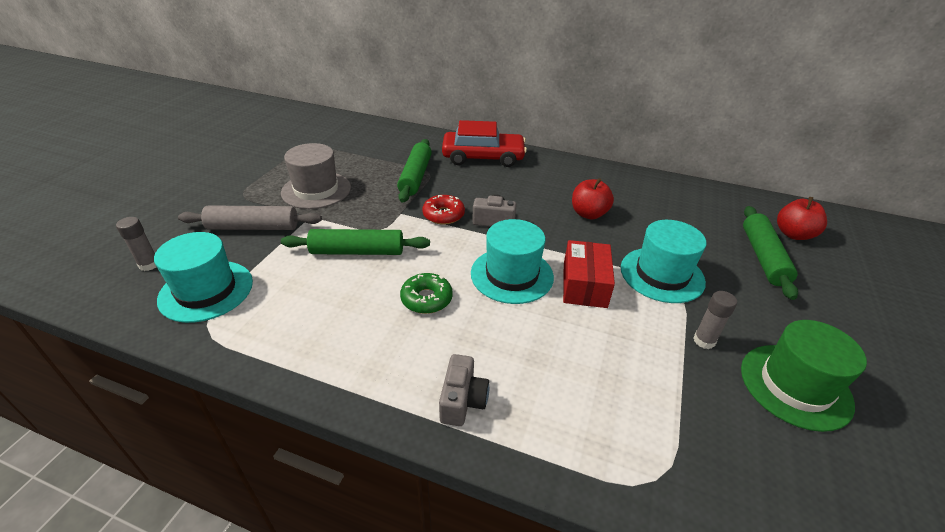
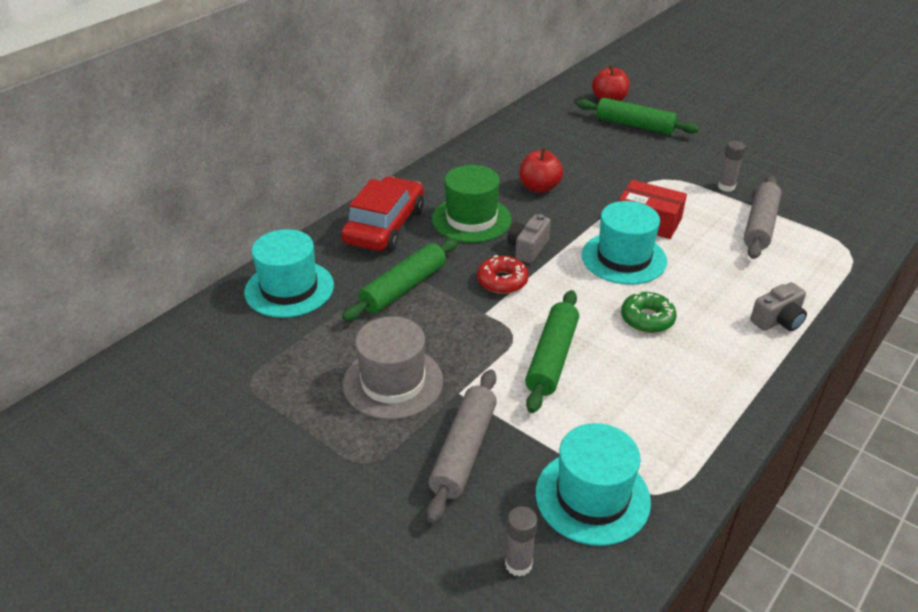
camera: 70 degrees left, 0 degrees up
green rolling pin [397,139,432,203] -> green rolling pin turned 75 degrees counterclockwise [342,238,458,321]
grey camera [439,354,489,426] -> grey camera turned 120 degrees clockwise [750,282,807,331]
turquoise hat [621,220,707,303] -> turquoise hat moved to [244,229,334,318]
green hat [741,320,867,432] -> green hat moved to [432,165,512,243]
none -> grey rolling pin [744,176,782,259]

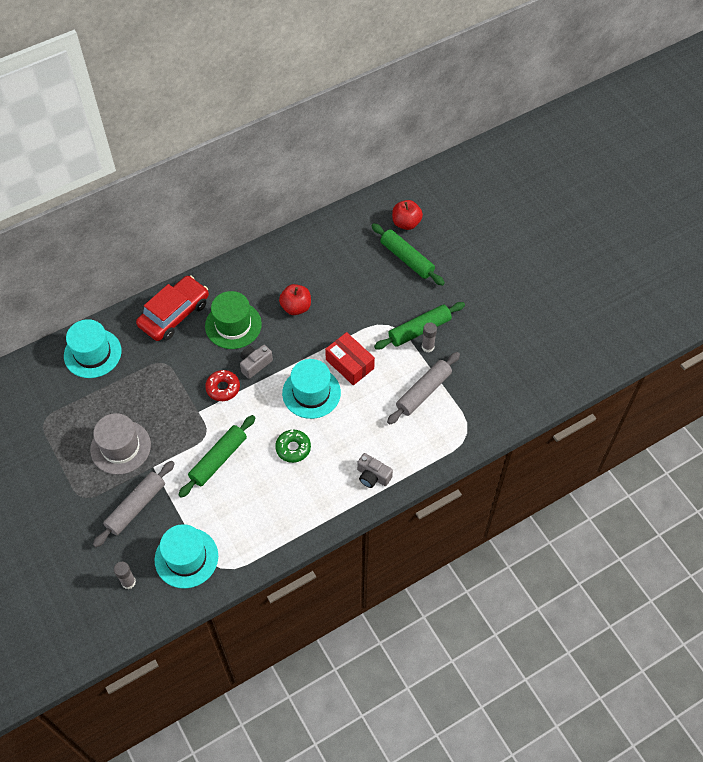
camera: 20 degrees right, 20 degrees up
green rolling pin [342,238,458,321] -> green rolling pin moved to [374,302,465,349]
grey camera [750,282,807,331] -> grey camera turned 45 degrees clockwise [357,453,393,488]

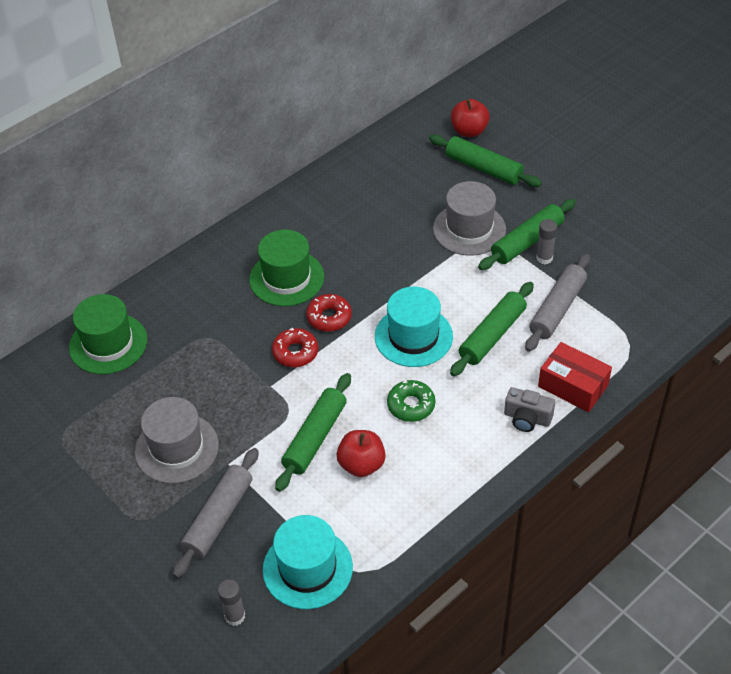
camera: 10 degrees left, 10 degrees down
turquoise hat [64,319,122,378] -> green hat [69,294,147,374]
red car [136,276,209,341] -> none
grey camera [240,345,273,379] -> red donut [306,294,352,332]
red apple [279,284,311,315] -> red apple moved to [337,430,386,477]
red box [325,332,375,385] -> red box moved to [538,342,612,412]
none -> grey hat [433,181,506,256]
none -> green rolling pin [450,282,534,376]

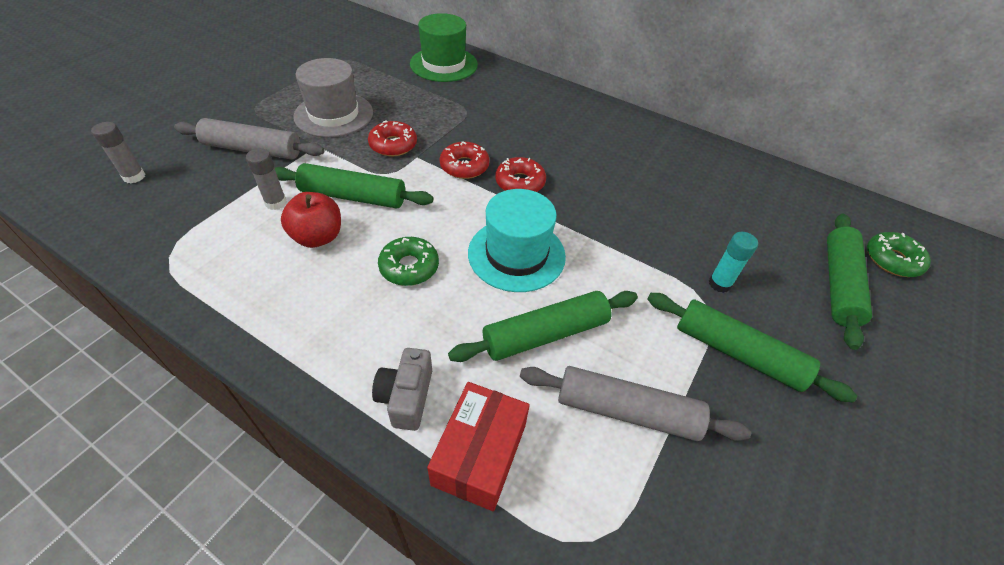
camera: 70 degrees right, 0 degrees up
green hat [249,230,324,306] -> none
turquoise hat [263,515,353,609] -> none
grey hat [433,181,506,256] -> turquoise glue stick [709,232,758,293]
green rolling pin [450,282,534,376] -> green rolling pin turned 45 degrees counterclockwise [448,291,638,362]
red apple [451,99,490,137] -> green donut [867,232,931,277]
grey glue stick [536,219,557,264] -> grey glue stick moved to [246,148,287,210]
none -> red donut [368,120,417,156]

